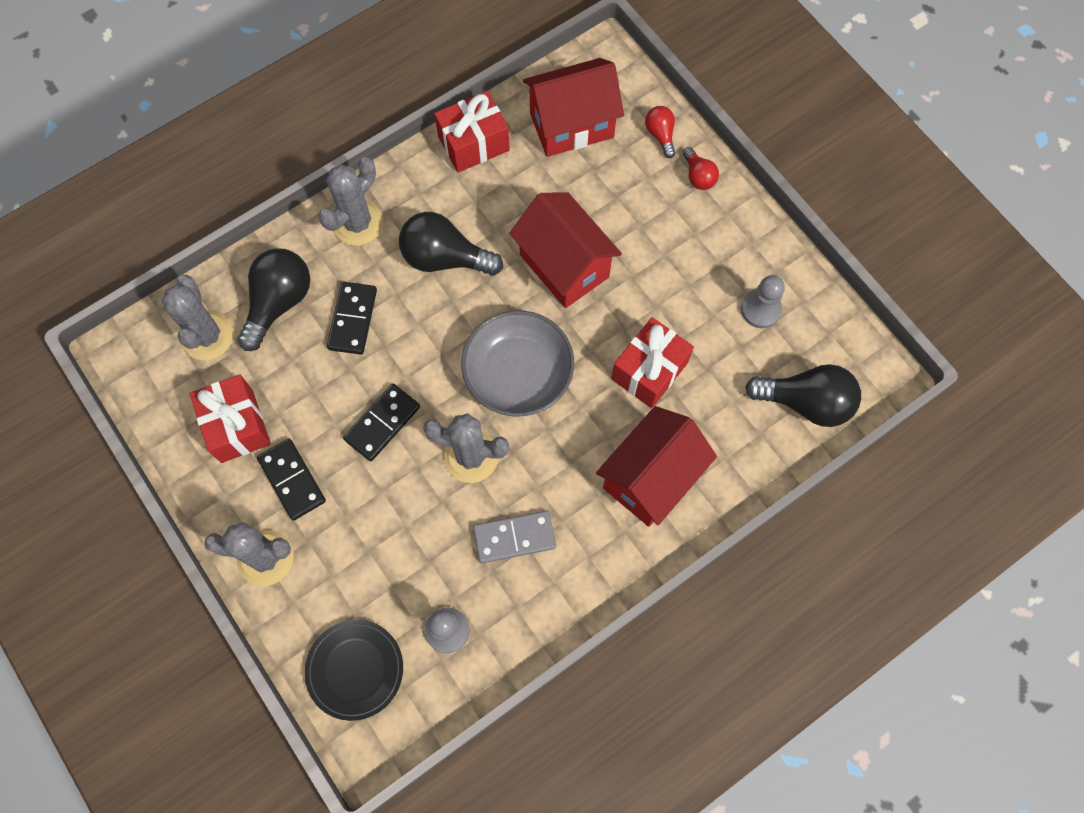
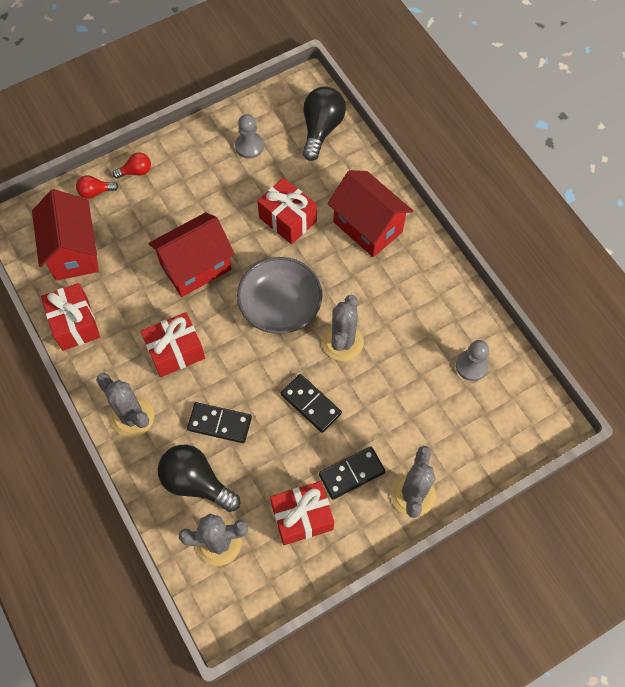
camera: 85 degrees left, 5 degrees down
black plate [305,620,403,721] -> none
black light bulb [399,212,503,276] -> red gift [141,312,205,377]
grey domino [473,511,556,564] -> none

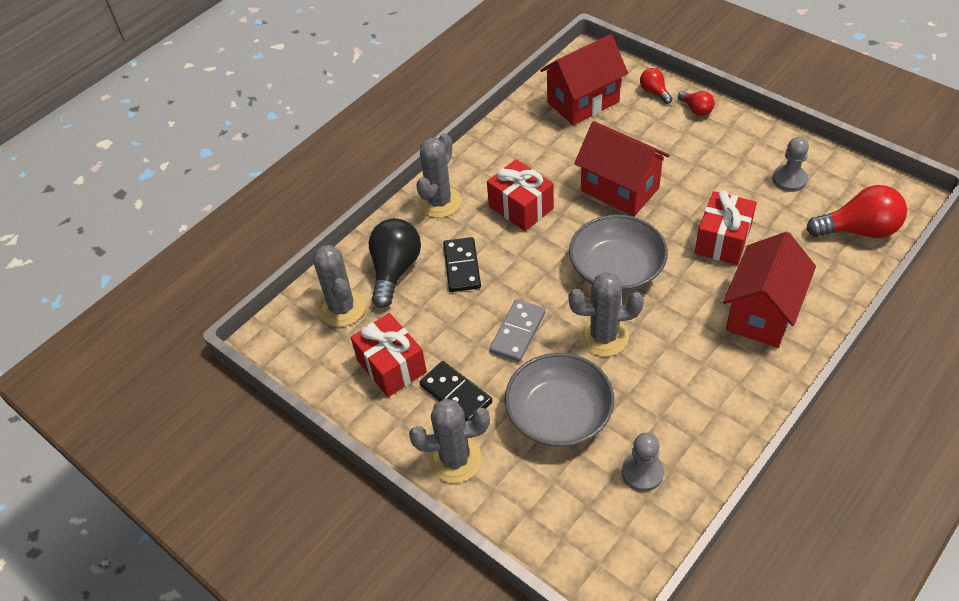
camera: 75 degrees right, 15 degrees down
red gift [41,283,100,351] -> none
black domino [281,374,342,433] -> grey domino [489,299,545,362]
black light bulb [303,86,346,161] -> red light bulb [806,185,907,238]
none -> grey bowl [505,353,614,447]

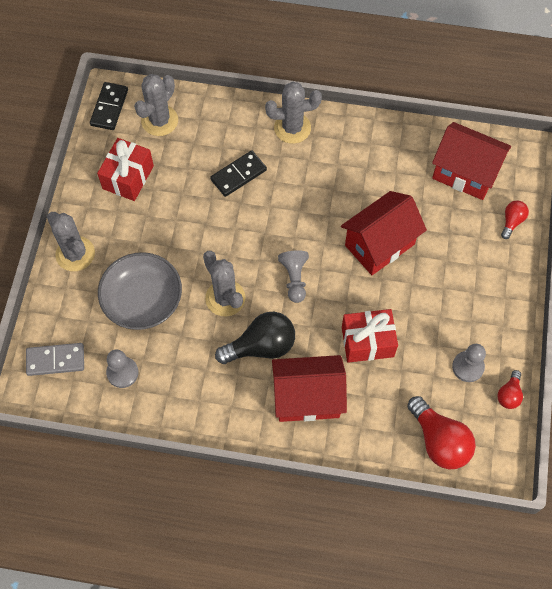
camera: 55 degrees right, 15 degrees up
black light bulb [369,218,421,308] -> black light bulb moved to [215,312,295,364]
black domino [419,361,492,421] -> black domino moved to [90,82,128,130]
red gift [487,159,554,231] -> none
grey domino [489,299,545,362] -> grey domino moved to [26,343,84,376]
grey bowl [569,215,668,292] -> grey pawn [278,250,309,303]
red house [574,121,670,216] -> red house turned 45 degrees clockwise [341,191,427,275]
red light bulb [678,91,715,116] -> red light bulb moved to [497,370,523,409]

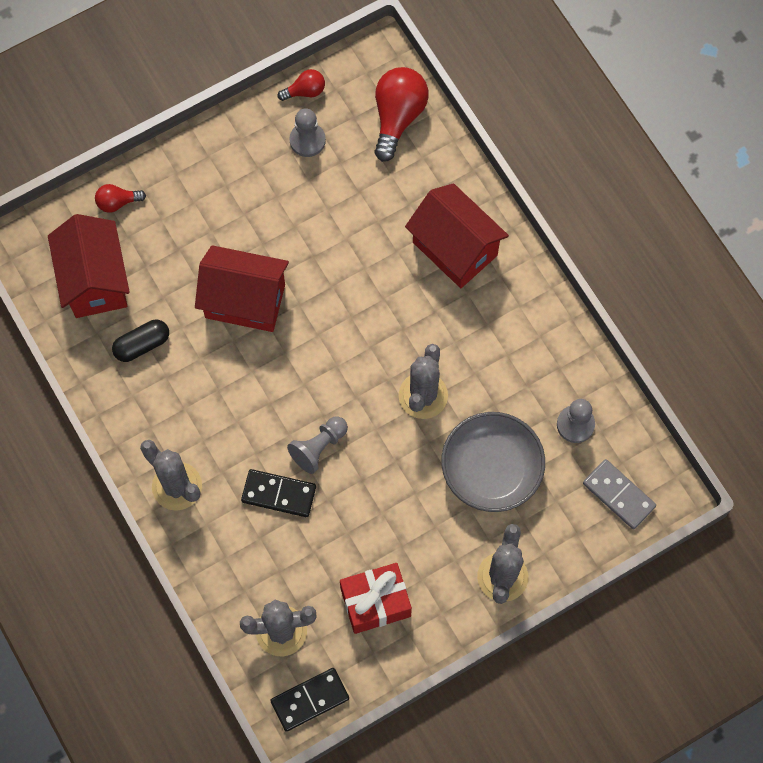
camera: 130 degrees left, 5 degrees up
black light bulb [215,312,295,364] -> none
grey pawn [278,250,309,303] -> grey pawn moved to [287,417,348,474]
red gift [342,309,398,363] -> none
none -> black capsule [112,320,169,362]

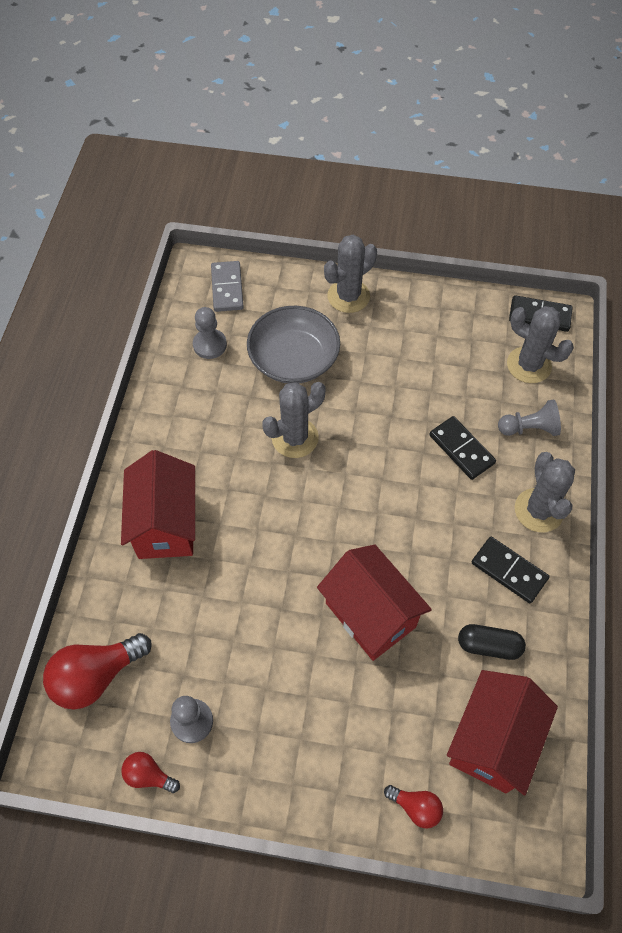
camera: 140 degrees left, 10 degrees down
grey pawn [287,417,348,474] -> grey pawn moved to [498,400,561,436]
red gift [340,563,412,634] -> none
none -> black domino [472,537,549,603]

